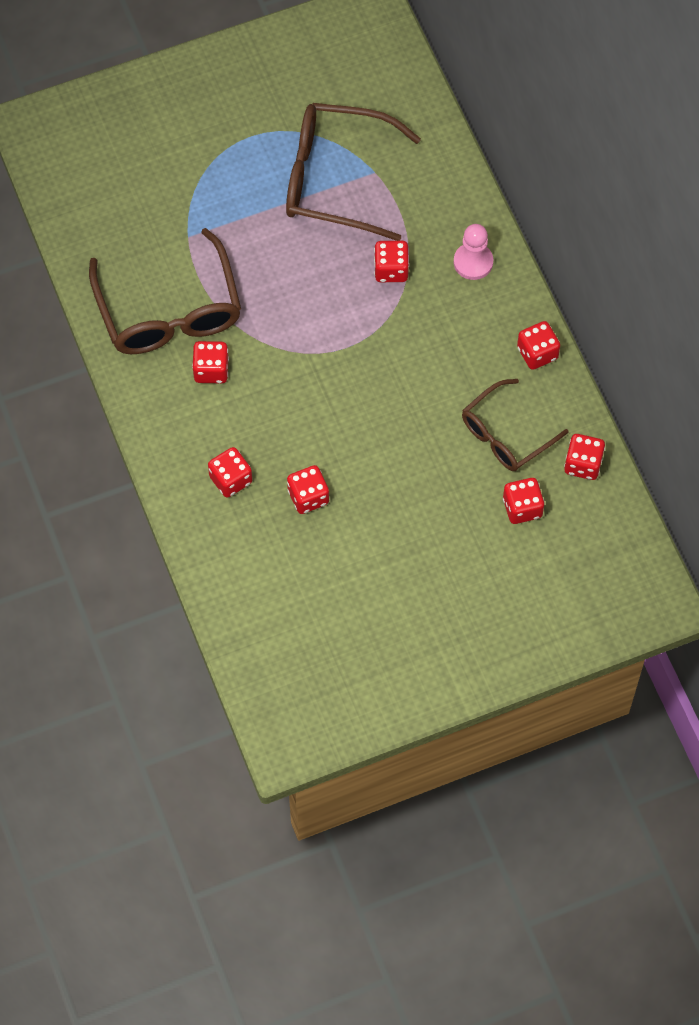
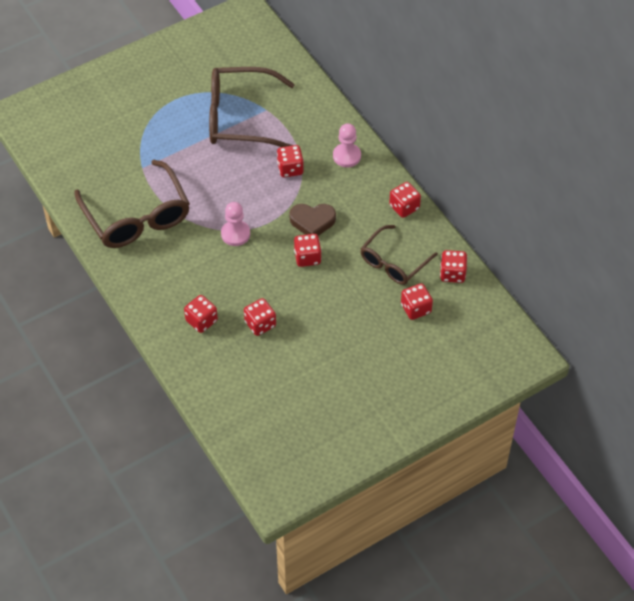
camera: 10 degrees left, 10 degrees down
red dice [192,341,229,383] -> red dice moved to [294,234,322,267]
none -> pink pawn [221,202,250,246]
none -> brown heart [289,204,336,236]

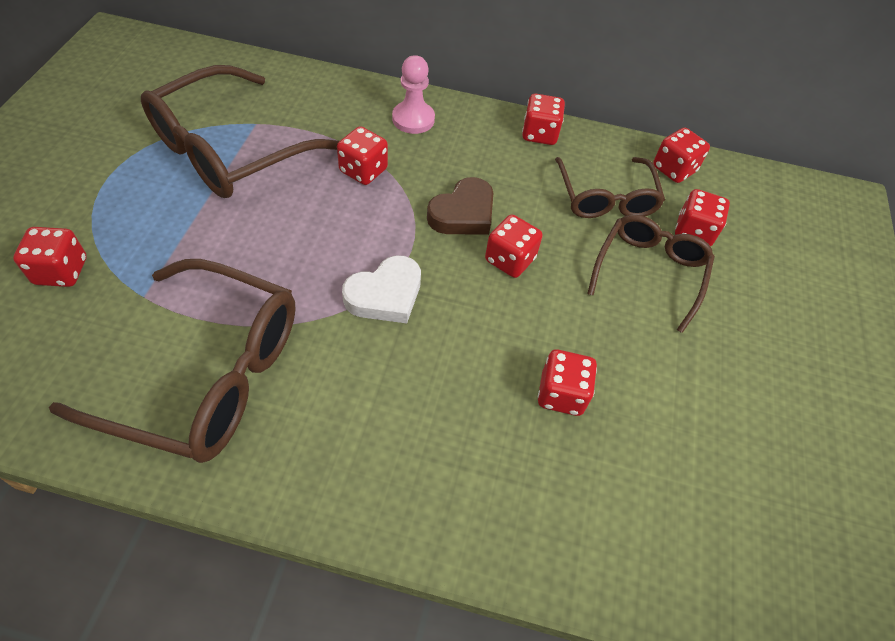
camera: 50 degrees left, 0 degrees up
red dice [184,295,218,333] -> red dice moved to [13,227,87,287]
pink pawn [221,202,250,246] -> white heart [342,255,421,323]
none -> brown glasses [587,215,715,333]

